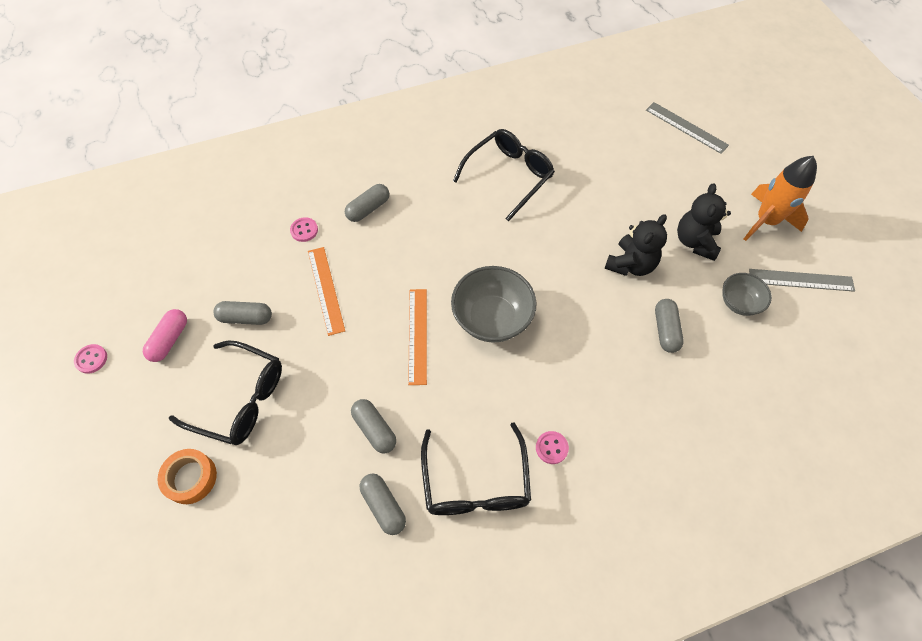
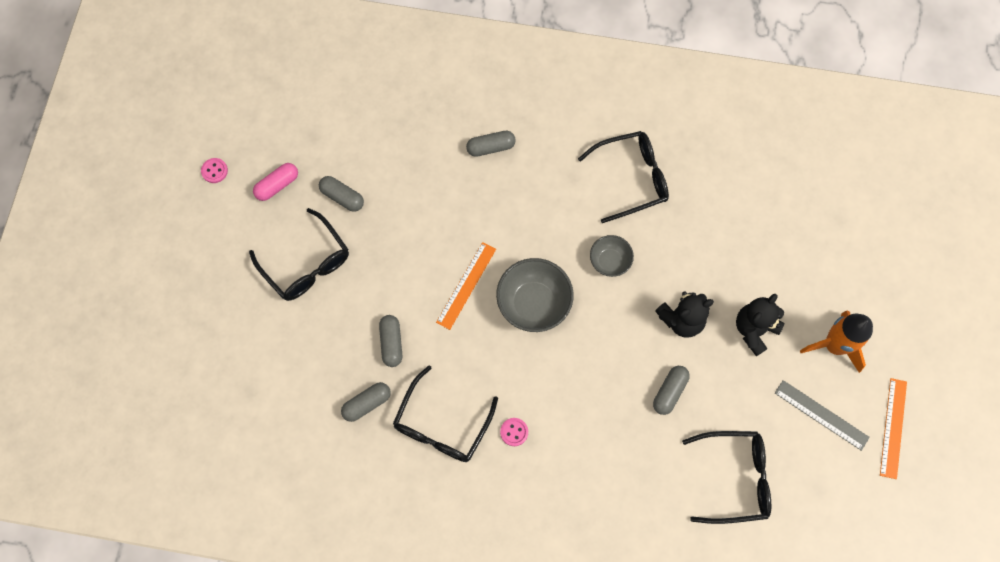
camera: 30 degrees right, 10 degrees up
orange tape [157,449,217,504] -> none
pink button [290,217,318,242] -> none
orange ruler [308,247,345,336] -> orange ruler moved to [880,378,907,479]
grey capsule [360,474,406,535] -> grey capsule turned 60 degrees clockwise [341,382,391,422]
grey ruler [646,102,729,154] -> none
grey bowl [723,273,772,316] -> grey bowl moved to [590,235,634,277]
none -> black glasses [682,431,771,524]

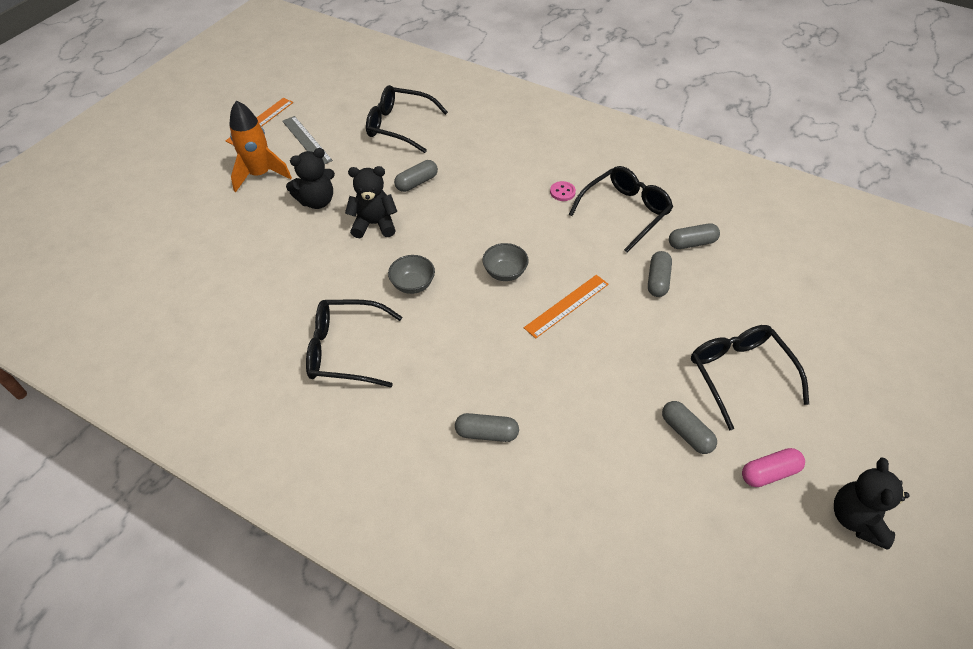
camera: 160 degrees left, 20 degrees down
pink button [201,158,228,183] -> black teddy bear [834,457,909,550]
grey bowl [496,258,574,332] -> grey bowl [483,243,529,281], size x0.58

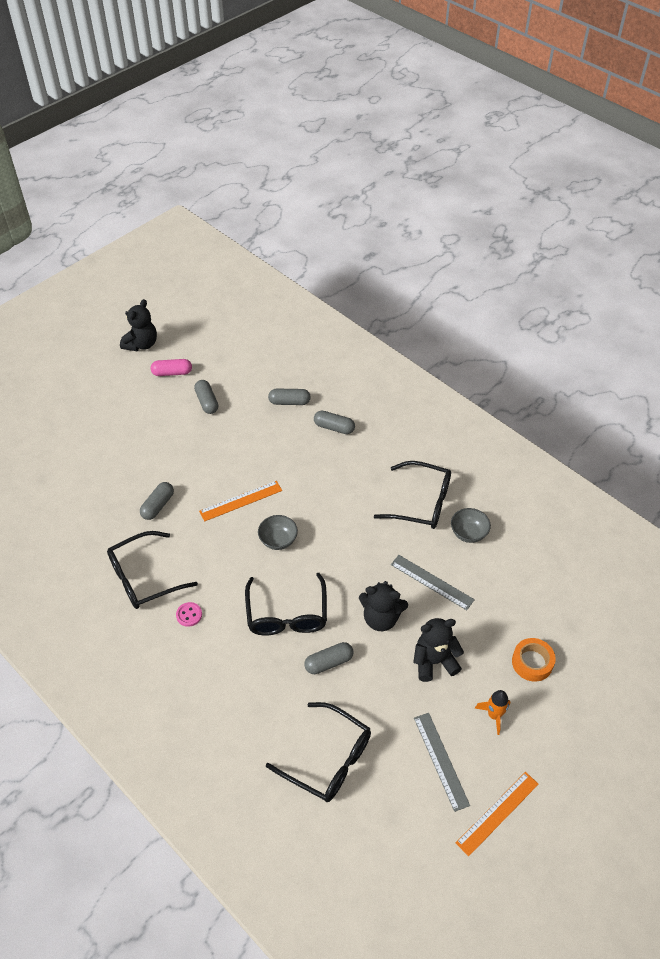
camera: 165 degrees left, 0 degrees up
orange rocket [229,100,292,192] -> orange rocket [475,690,511,735], size x0.57
grey bowl [388,255,435,294] -> grey bowl moved to [451,508,491,543]
grey capsule [669,224,720,249] -> grey capsule moved to [268,389,311,405]
black glasses [691,325,809,431] -> black glasses moved to [245,573,327,635]
none -> grey ruler [391,555,475,610]
none -> orange tape [512,638,556,682]

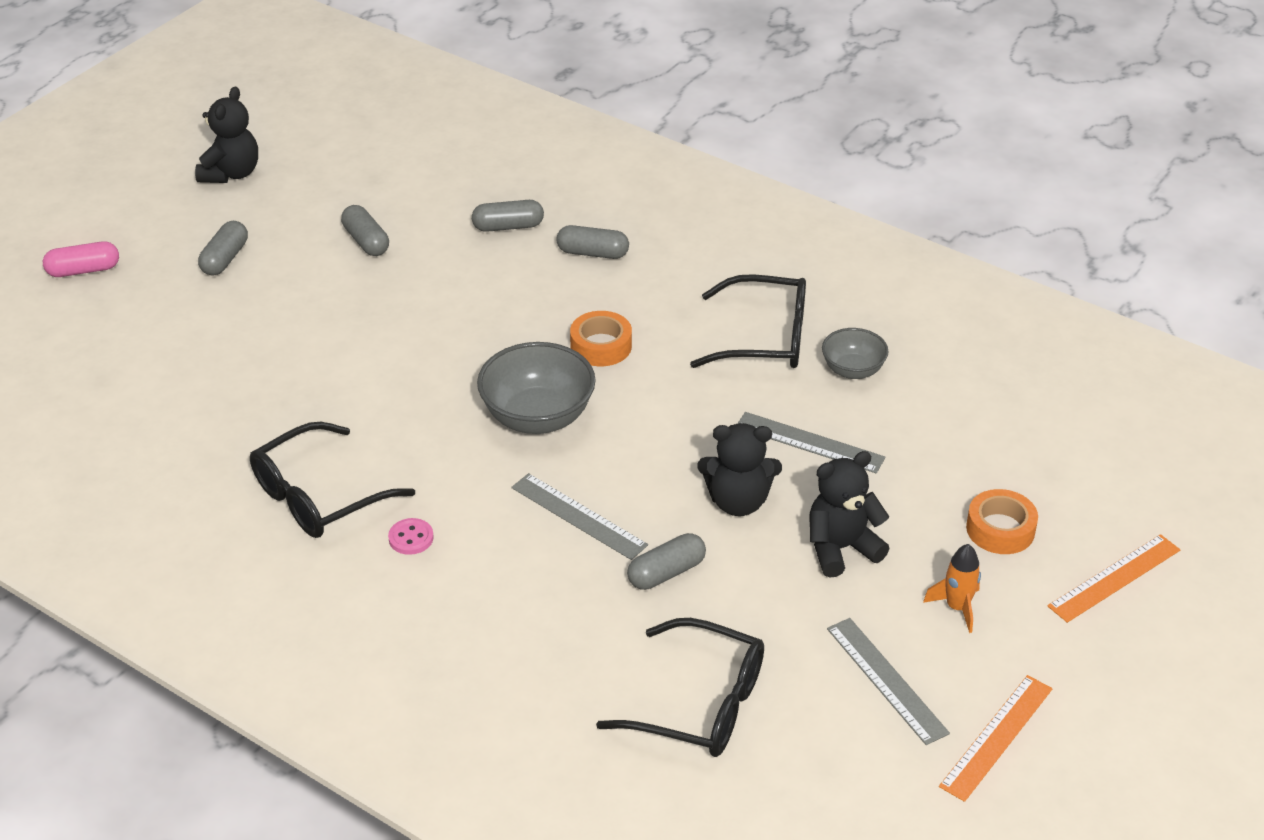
camera: 10 degrees left, 10 degrees down
grey capsule [140,482,174,520] -> grey capsule moved to [198,221,248,276]
pink capsule [151,359,192,376] -> pink capsule moved to [43,241,119,277]
orange ruler [199,481,282,521] -> orange ruler moved to [1047,534,1180,623]
black glasses [245,573,327,635] -> grey ruler [511,473,648,560]
grey bowl [258,515,298,550] -> grey bowl [477,342,596,434], size x1.72
none -> orange tape [570,311,632,366]

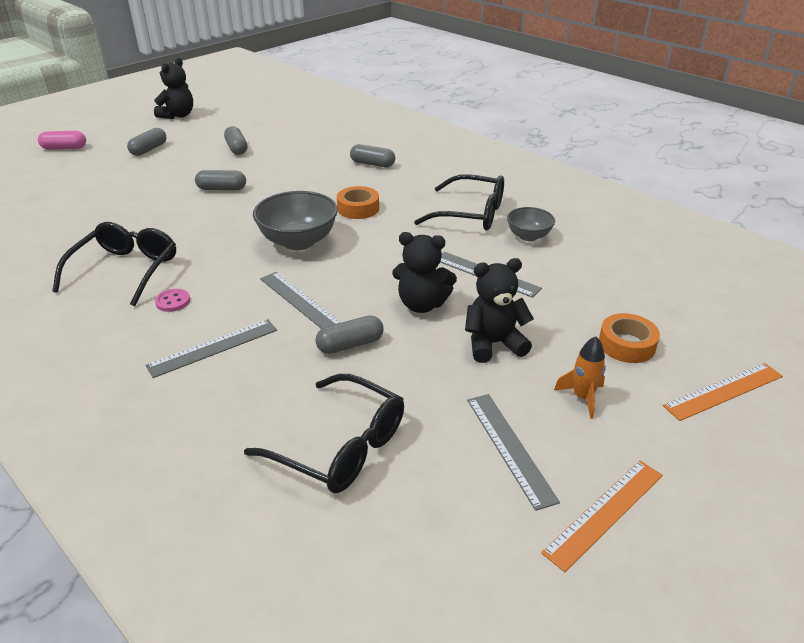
camera: 10 degrees right, 5 degrees down
black glasses [250,422,415,538] -> black glasses turned 135 degrees clockwise [52,222,176,306]
grey capsule [472,200,544,232] -> grey capsule moved to [195,170,246,190]
none -> grey ruler [146,319,277,378]

